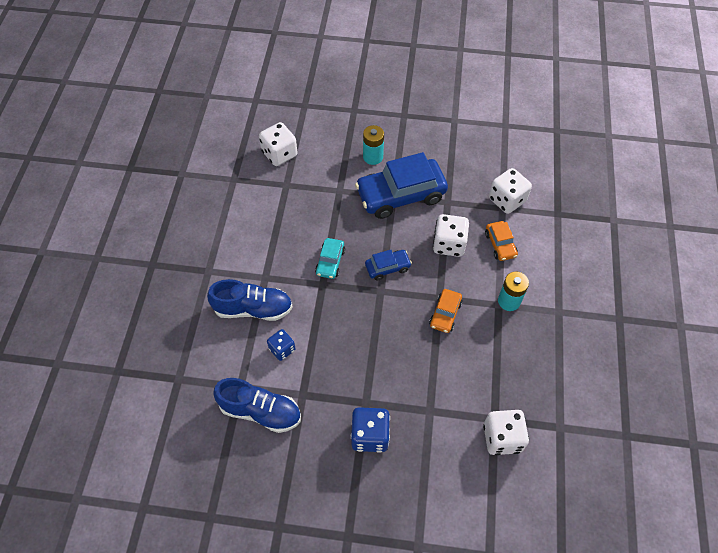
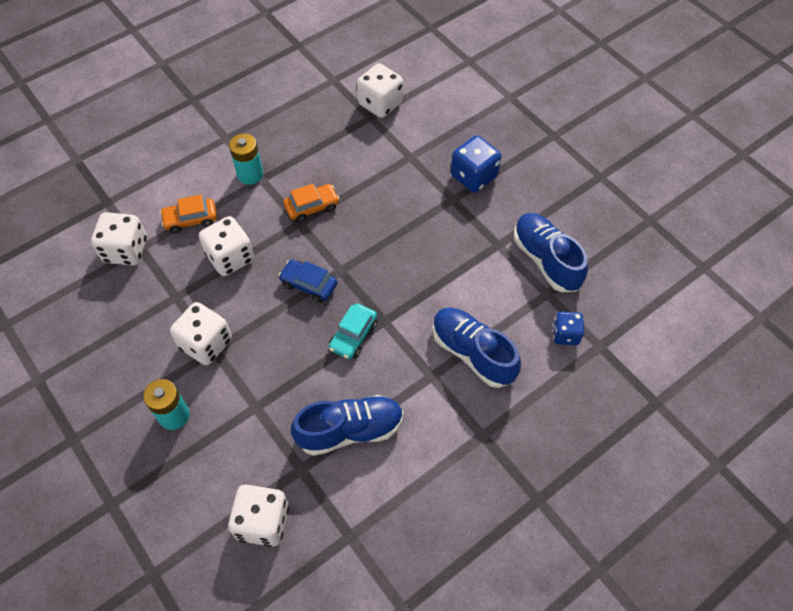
camera: 135 degrees left, 0 degrees up
blue dice [267,329,295,361] -> blue dice moved to [553,311,584,345]
turquoise car [315,238,345,279] -> turquoise car turned 150 degrees clockwise [329,304,377,359]
blue car [355,152,448,219] -> white dice [170,302,232,365]
orange car [485,221,518,261] -> orange car turned 135 degrees counterclockwise [160,195,217,234]
none -> blue shoe [291,395,403,456]

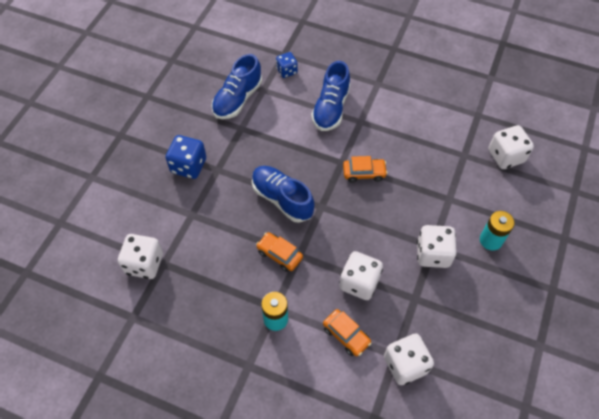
camera: 120 degrees left, 0 degrees up
blue car [278,260,338,303] -> none
blue shoe [291,395,403,456] -> blue shoe moved to [252,166,314,223]
turquoise car [329,304,377,359] -> orange car [343,156,388,183]

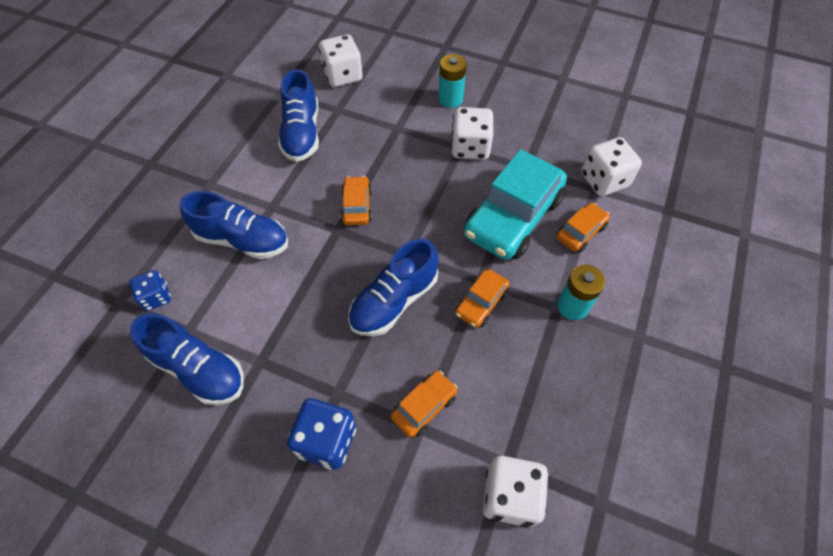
camera: 90 degrees left, 0 degrees up
white dice [339,251,383,300] -> turquoise car [464,149,567,260]
none -> blue shoe [278,69,319,162]
none -> orange car [391,371,458,438]

